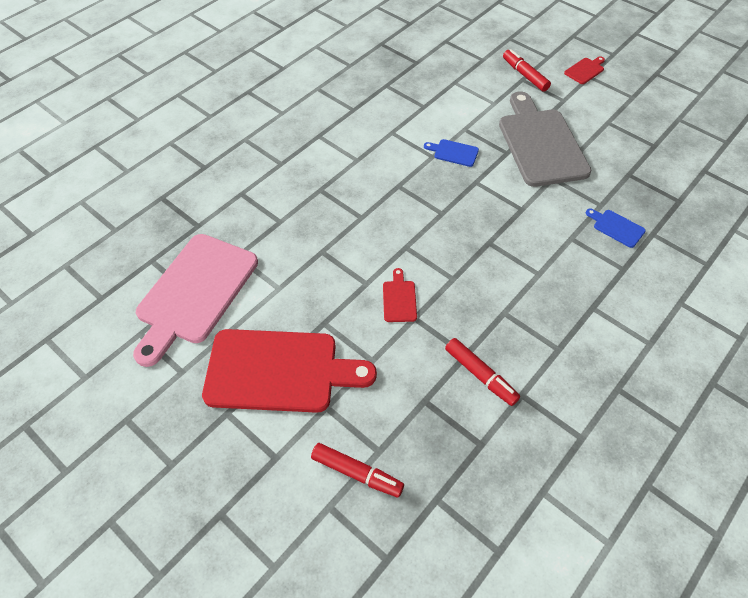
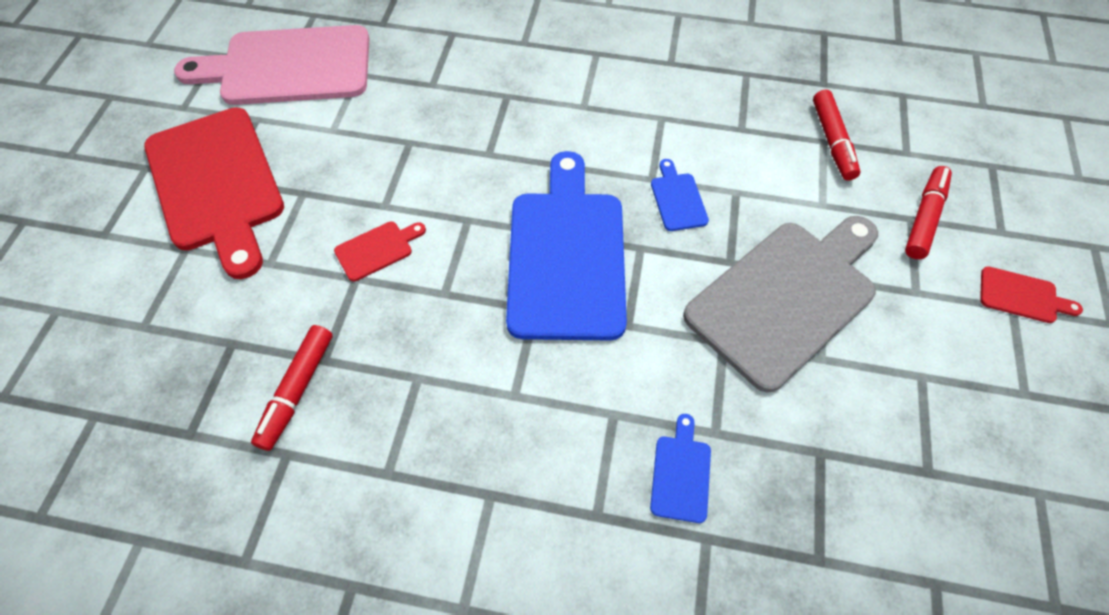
camera: 60 degrees right, 5 degrees up
red marker [311,443,404,498] -> red marker moved to [813,90,861,181]
none -> blue cutting board [506,151,627,340]

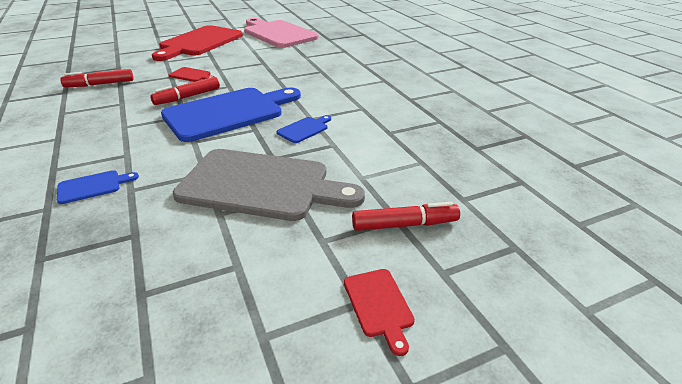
camera: 55 degrees right, 25 degrees down
red marker [813,90,861,181] -> red marker moved to [150,77,220,105]

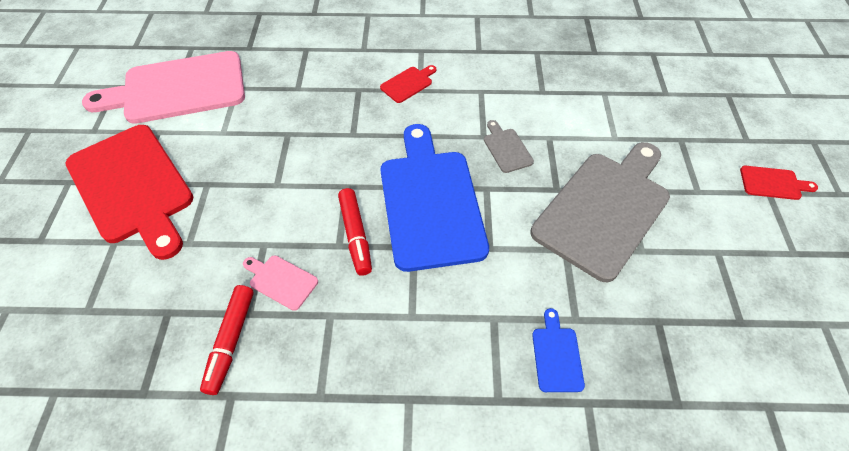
camera: 65 degrees left, 20 degrees up
red cutting board [169,67,215,82] -> red cutting board moved to [380,65,436,103]
blue cutting board [277,115,331,143] -> grey cutting board [484,120,534,173]
red marker [352,202,460,231] -> none
none -> pink cutting board [243,255,318,311]

